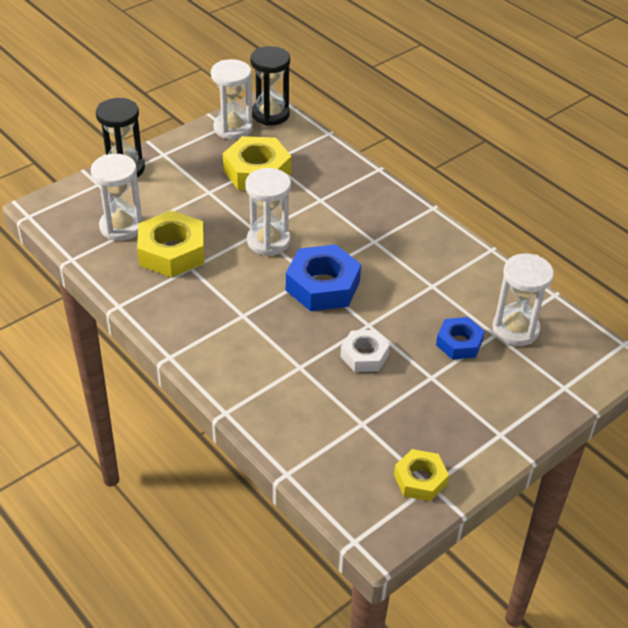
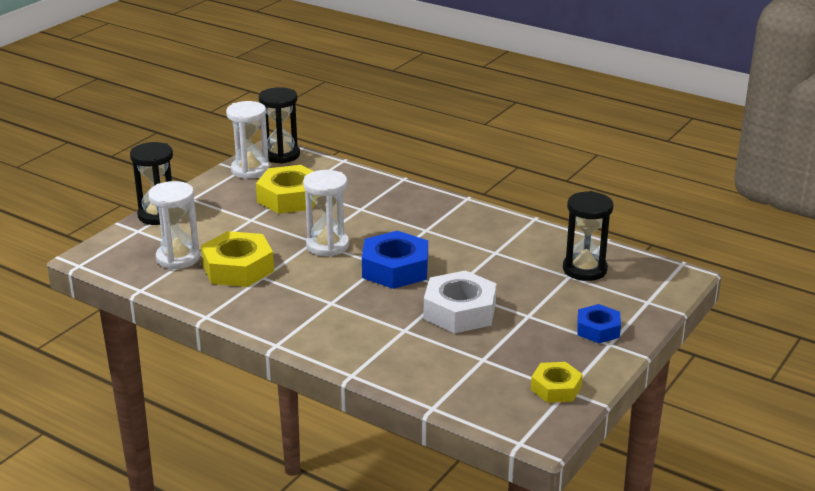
camera: 15 degrees left, 15 degrees down
white nut [340,330,390,372] -> white nut [424,270,497,333], size x1.66
blue nut [436,317,485,360] -> blue nut moved to [577,304,621,343]
white hourglass [492,253,554,346] -> black hourglass [563,191,614,281]

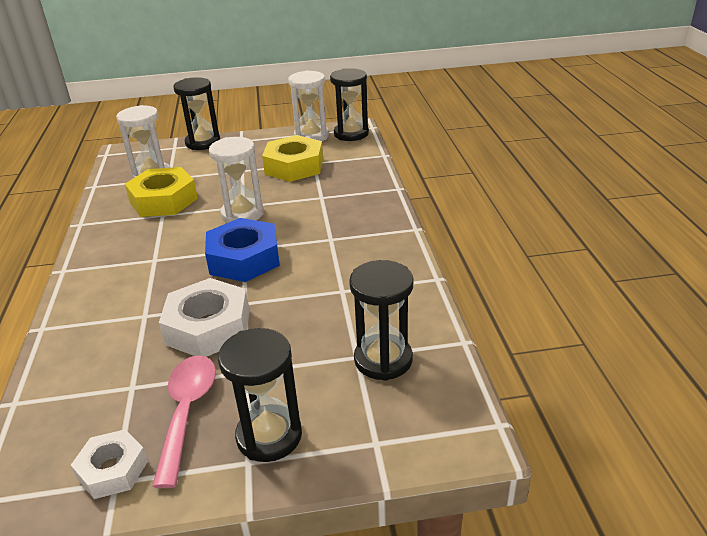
camera: 50 degrees right, 5 degrees up
yellow nut [531,362,583,403] -> white nut [71,429,148,499]
blue nut [577,304,621,343] -> black hourglass [218,328,302,462]
none -> pink spoon [152,355,216,488]

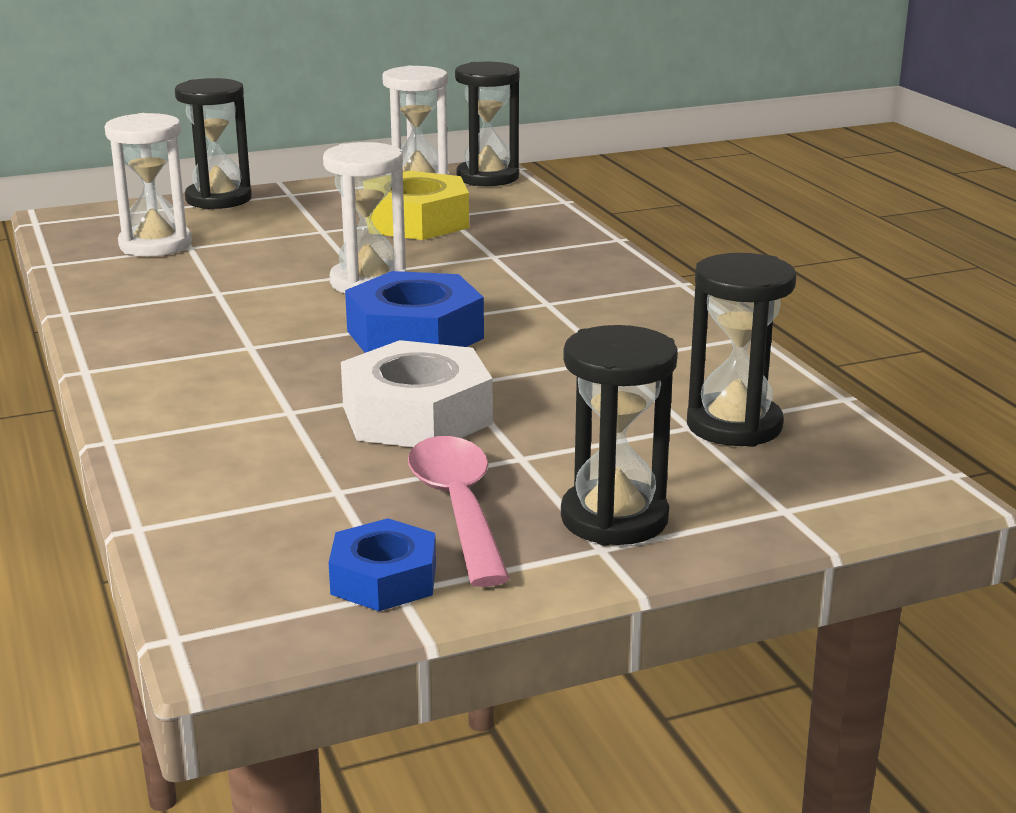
camera: 15 degrees left, 10 degrees down
white nut [71,429,148,499] -> blue nut [329,518,436,611]
yellow nut [125,167,198,217] -> none

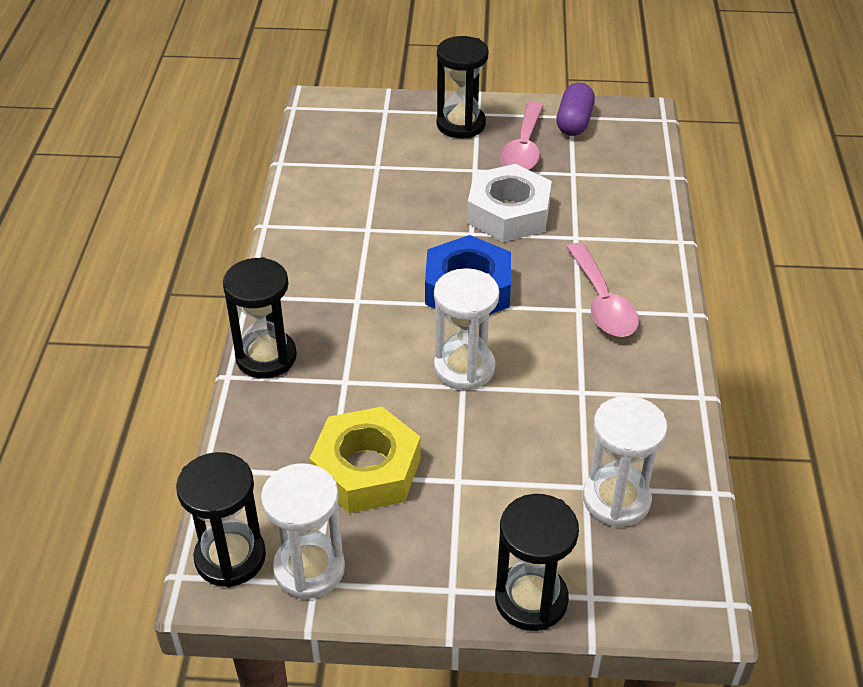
camera: 155 degrees left, 20 degrees up
blue nut [329,518,436,611] -> purple capsule [556,83,595,136]
black hourglass [687,253,796,447] -> black hourglass moved to [223,257,297,379]
none -> pink spoon [567,243,639,337]

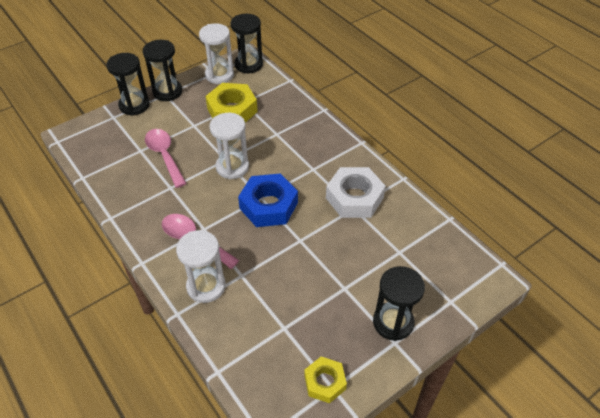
camera: 140 degrees right, 5 degrees up
black hourglass [223,257,297,379] -> black hourglass moved to [143,40,182,101]
white nut [467,164,552,242] -> white nut moved to [326,167,386,218]
pink spoon [500,102,544,170] -> pink spoon moved to [145,129,187,188]
purple capsule [556,83,595,136] -> yellow nut [304,357,347,403]
white hourglass [583,396,667,527] -> white hourglass moved to [176,230,226,303]

